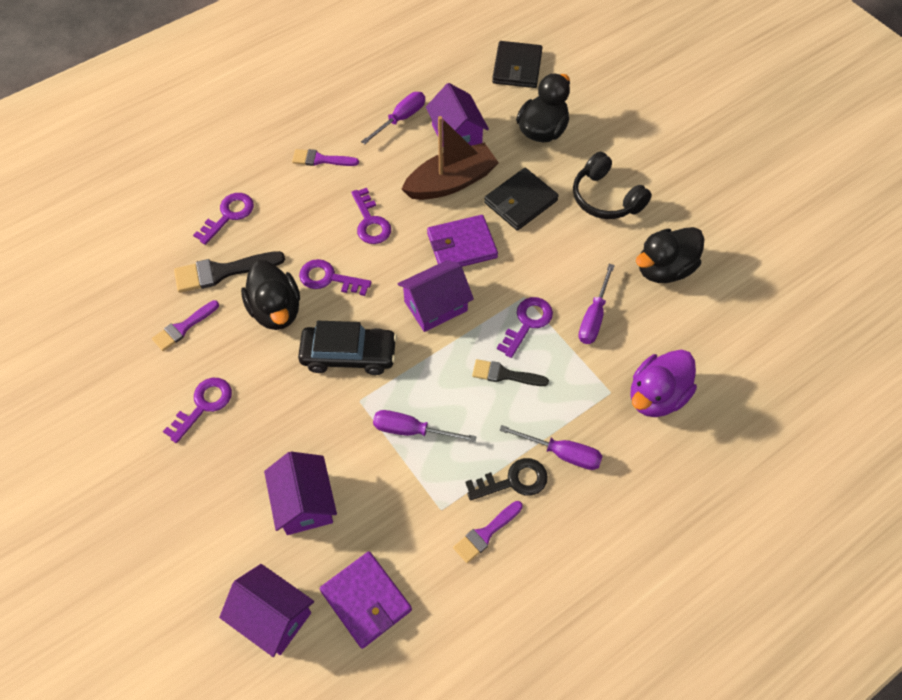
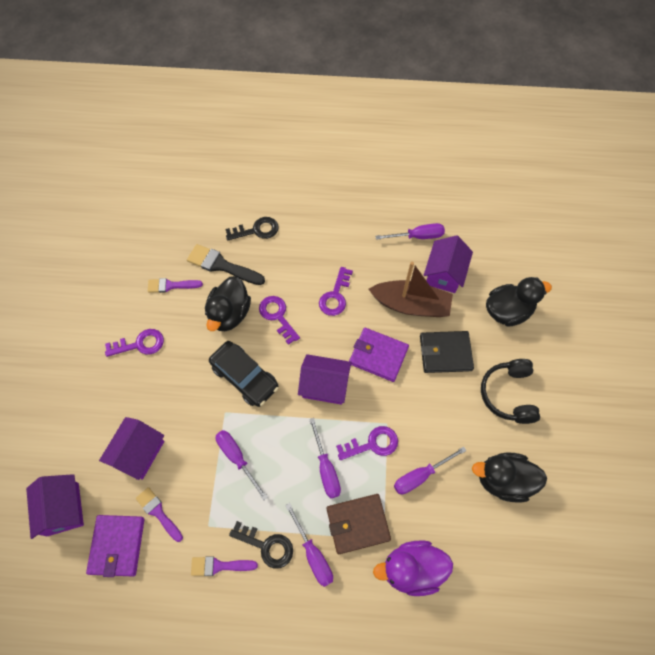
camera: 40 degrees right, 5 degrees up
purple key [193,193,254,245] -> black key [226,217,279,240]
purple brush [292,149,359,166] -> purple brush moved to [136,487,183,542]
black brush [472,359,549,386] -> purple screwdriver [309,418,341,498]
black wallet [492,41,543,88] -> none
none -> brown wallet [327,494,391,554]

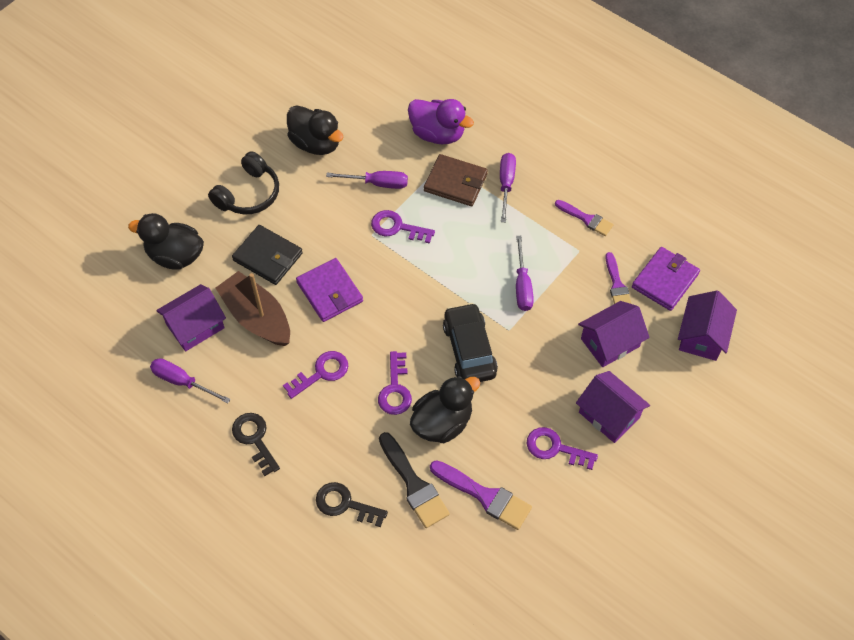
camera: 145 degrees left, 5 degrees down
purple brush [148,278,203,293] -> purple brush [430,460,532,530], size x1.54
black key [229,521,293,569] -> black key moved to [232,413,280,476]
purple house [298,354,351,405] -> purple house moved to [576,371,650,443]
purple screwdriver [309,418,341,498] -> none

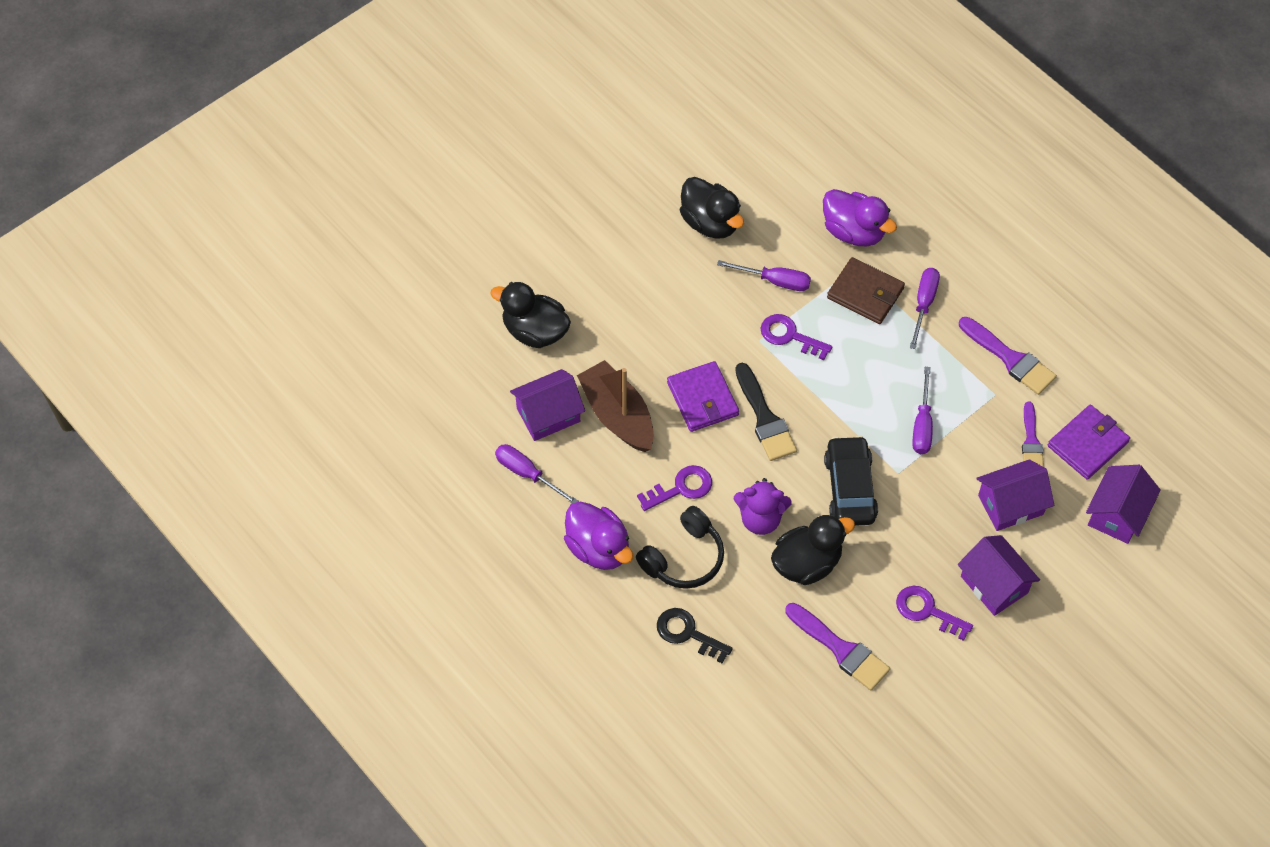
camera: 10 degrees right, 0 degrees up
black headphones [208,151,279,214] -> black headphones moved to [636,506,724,589]
black wallet [232,225,303,285] -> none
black key [232,413,280,476] -> purple duck [564,501,633,570]
purple key [378,351,412,415] -> purple teddy bear [734,478,792,535]
black brush [379,432,450,528] -> black brush moved to [735,363,797,461]
purple brush [555,200,614,236] -> purple brush [959,317,1057,395], size x1.54

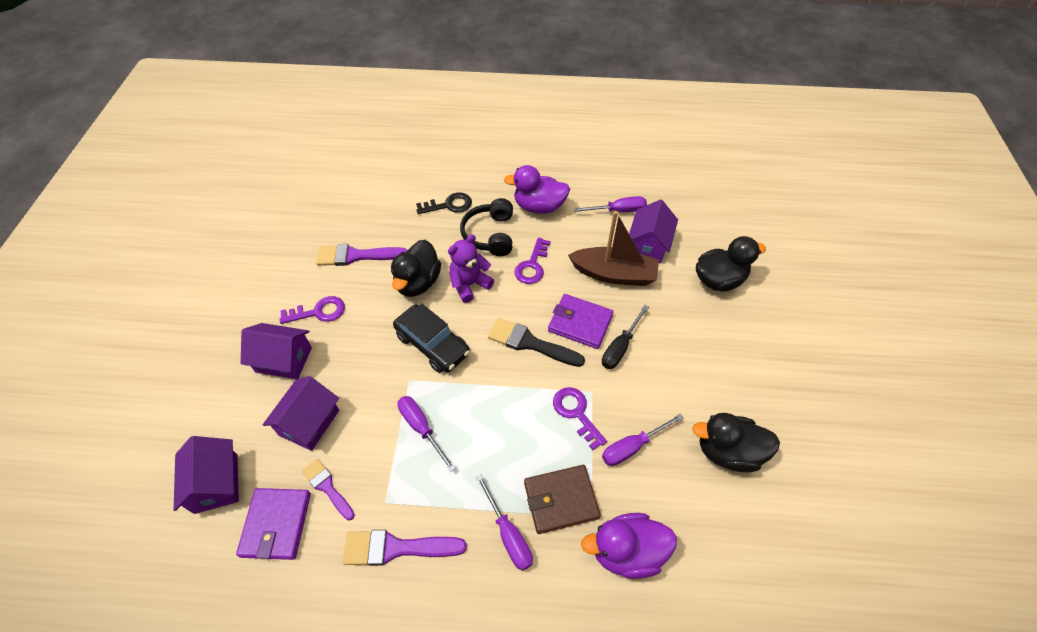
camera: 135 degrees right, 5 degrees down
purple key [761,314,832,360] -> purple key turned 105 degrees counterclockwise [553,387,607,450]
none -> black screwdriver [602,305,649,369]

